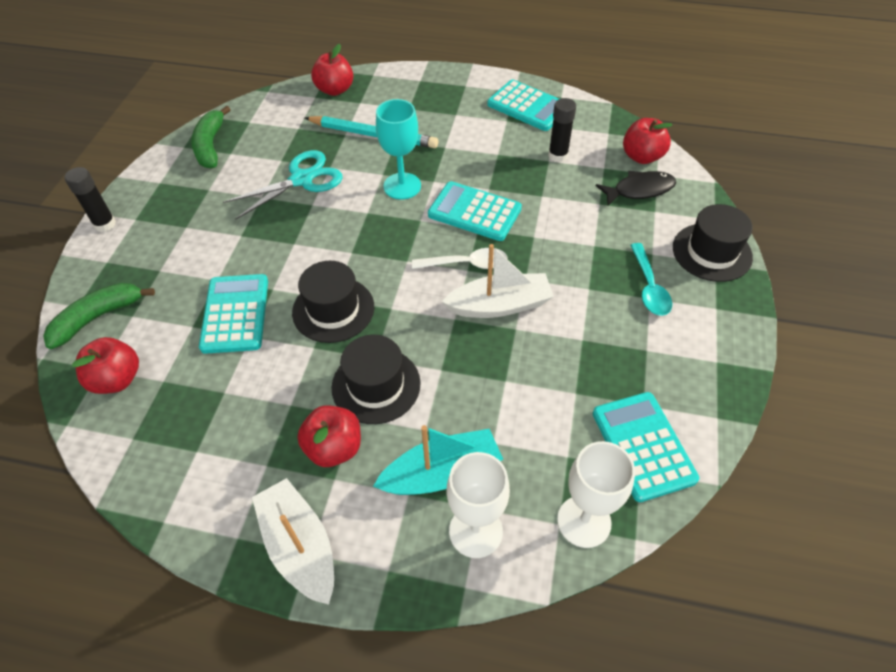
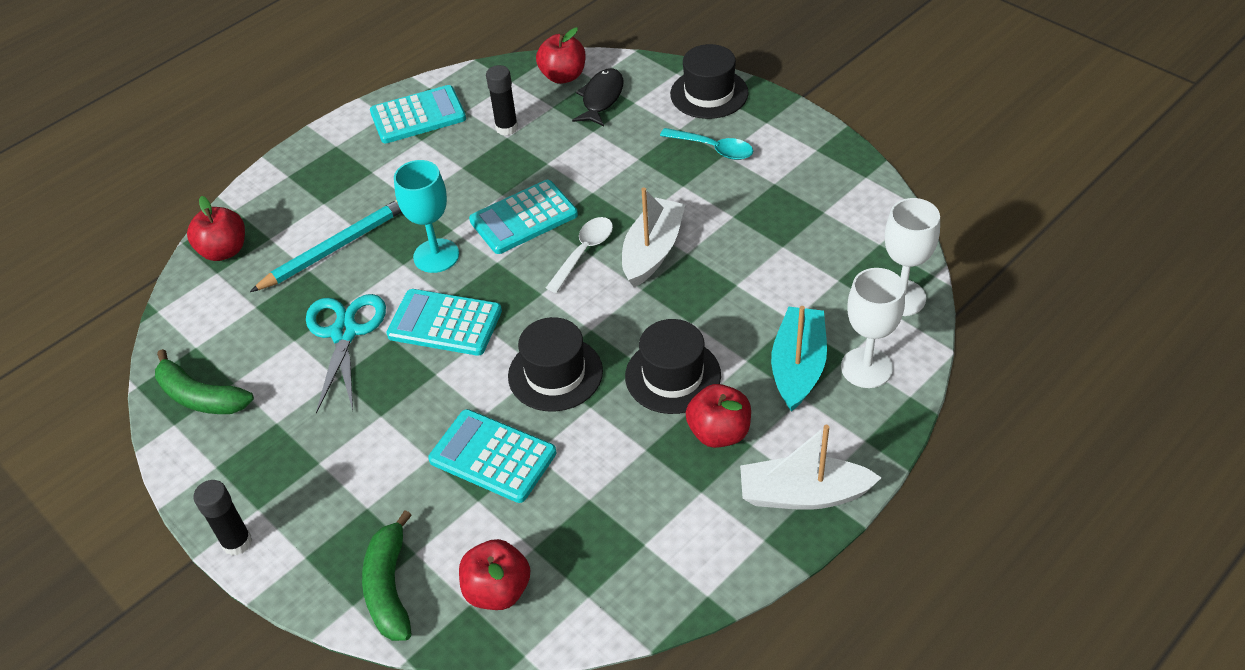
camera: 55 degrees left, 5 degrees down
turquoise calculator [593,392,699,502] -> turquoise calculator moved to [386,289,502,356]

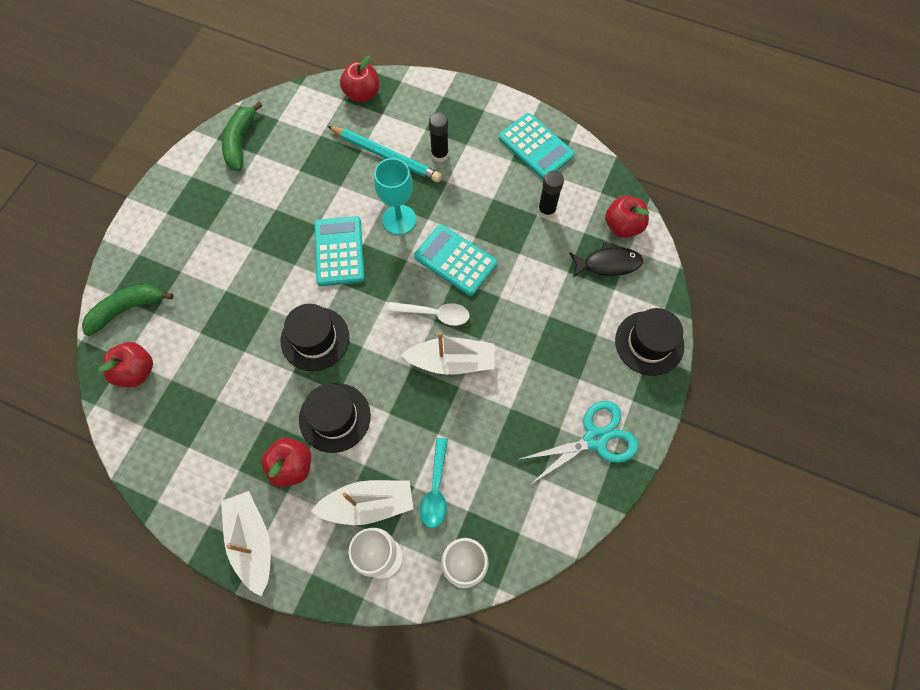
camera: 65 degrees right, 20 degrees up
black glue stick [193,480,252,556] -> black glue stick moved to [429,112,449,162]
turquoise scissors [306,294,386,414] -> turquoise scissors moved to [517,401,638,485]
turquoise calculator [428,409,556,503] -> none
turquoise spoon [660,128,753,160] -> turquoise spoon moved to [420,438,448,528]
turquoise boat [771,306,827,412] -> white boat [311,480,413,525]

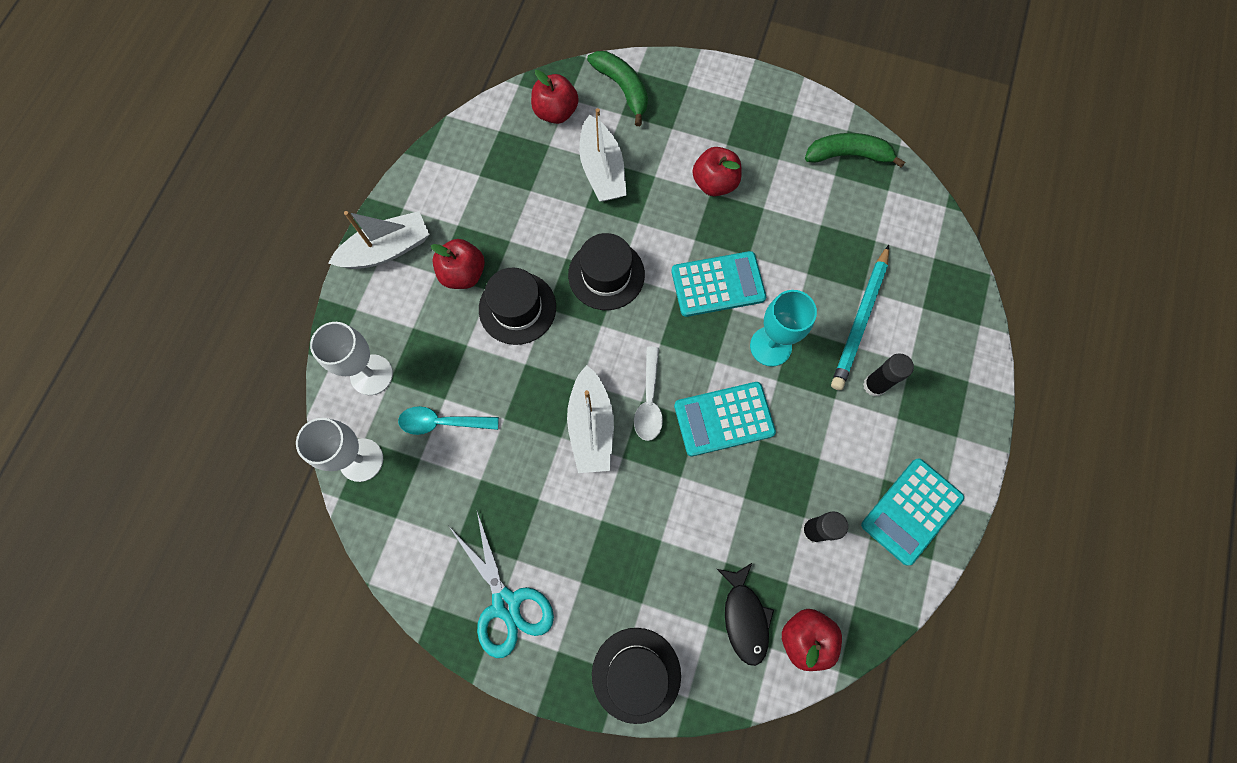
camera: 85 degrees right, 5 degrees up
white boat [311,480,413,525] -> white boat moved to [579,108,627,202]
red apple [340,56,379,103] -> red apple moved to [692,147,742,196]
turquoise calculator [414,224,497,296] -> turquoise calculator turned 135 degrees counterclockwise [674,382,776,456]

